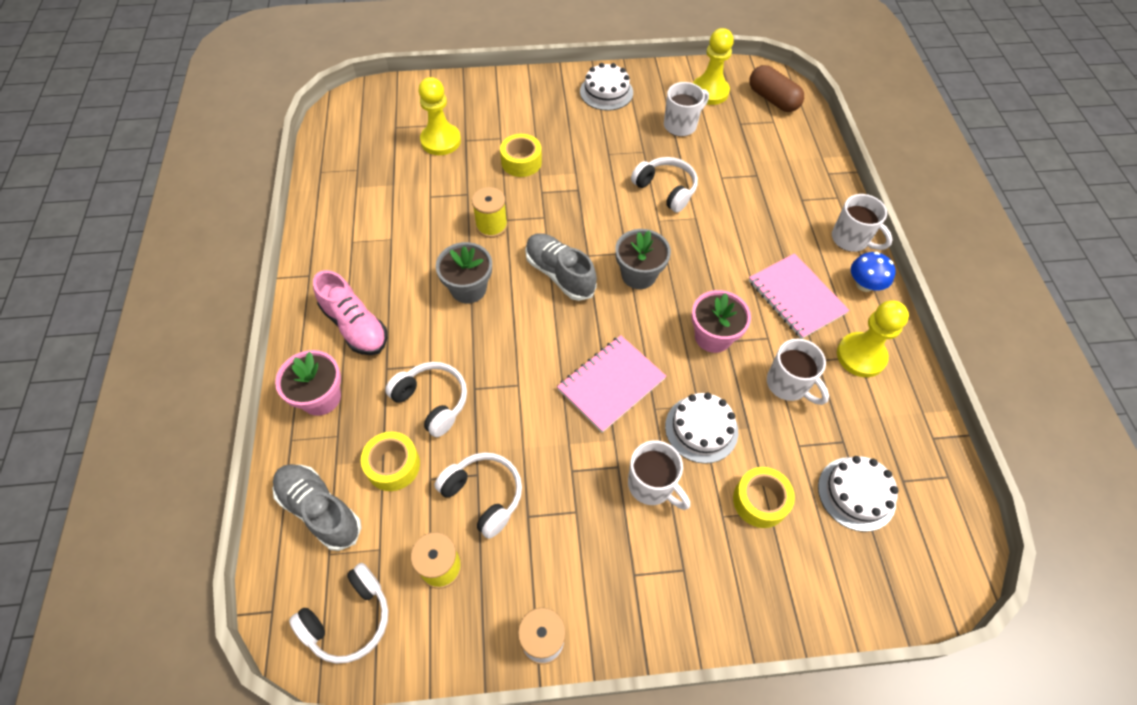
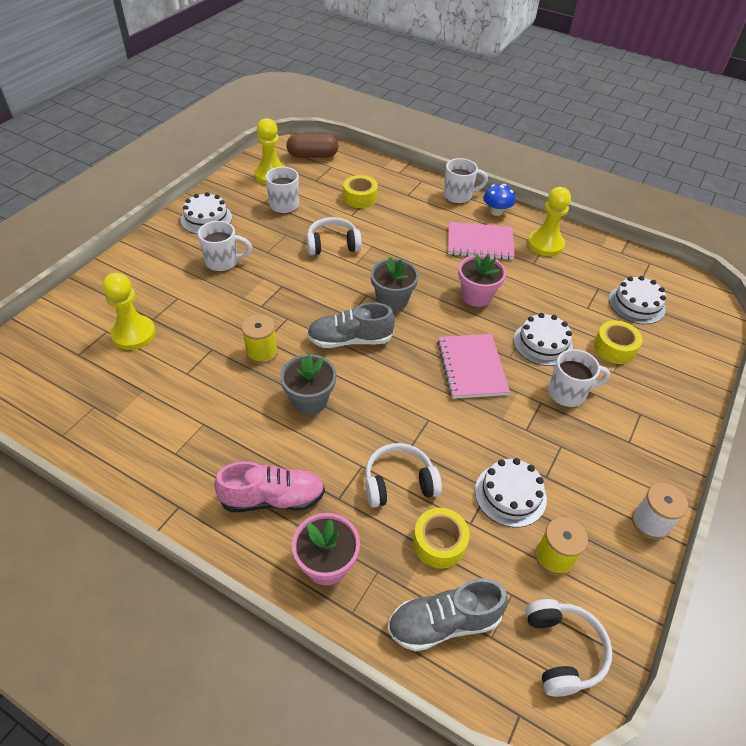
camera: 55 degrees left, 10 degrees down
white headphones [434,452,522,539] -> white cake [475,458,547,527]
yellow tape [500,134,542,177] -> yellow tape moved to [343,175,378,208]
white mug [767,339,829,405] -> white mug moved to [198,221,252,272]

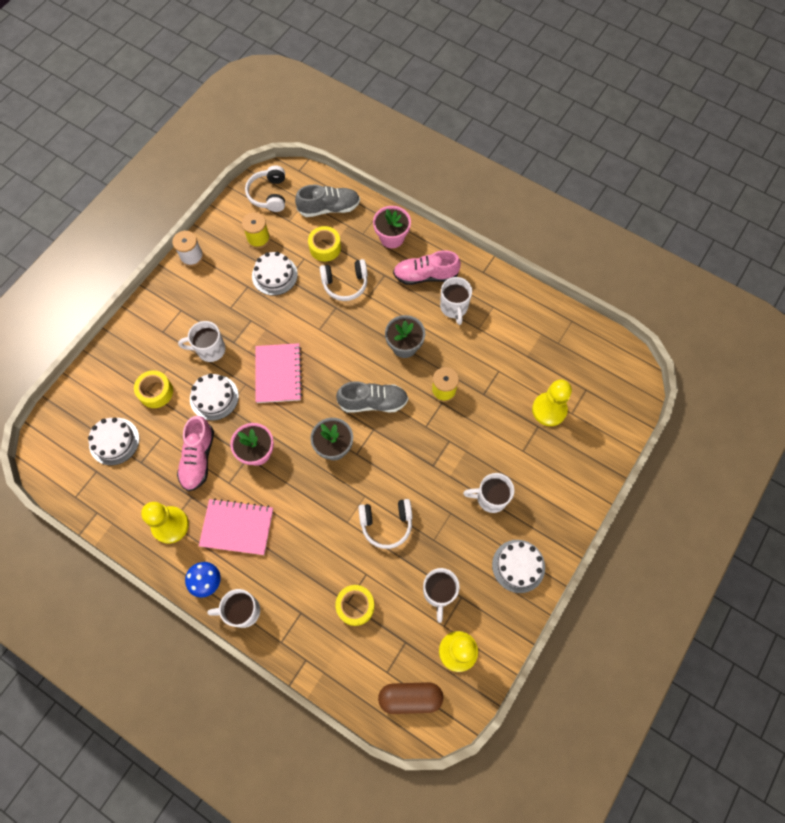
camera: 175 degrees left, 20 degrees up
none -> pink shoe [177,416,214,491]
none -> white mug [440,277,472,325]

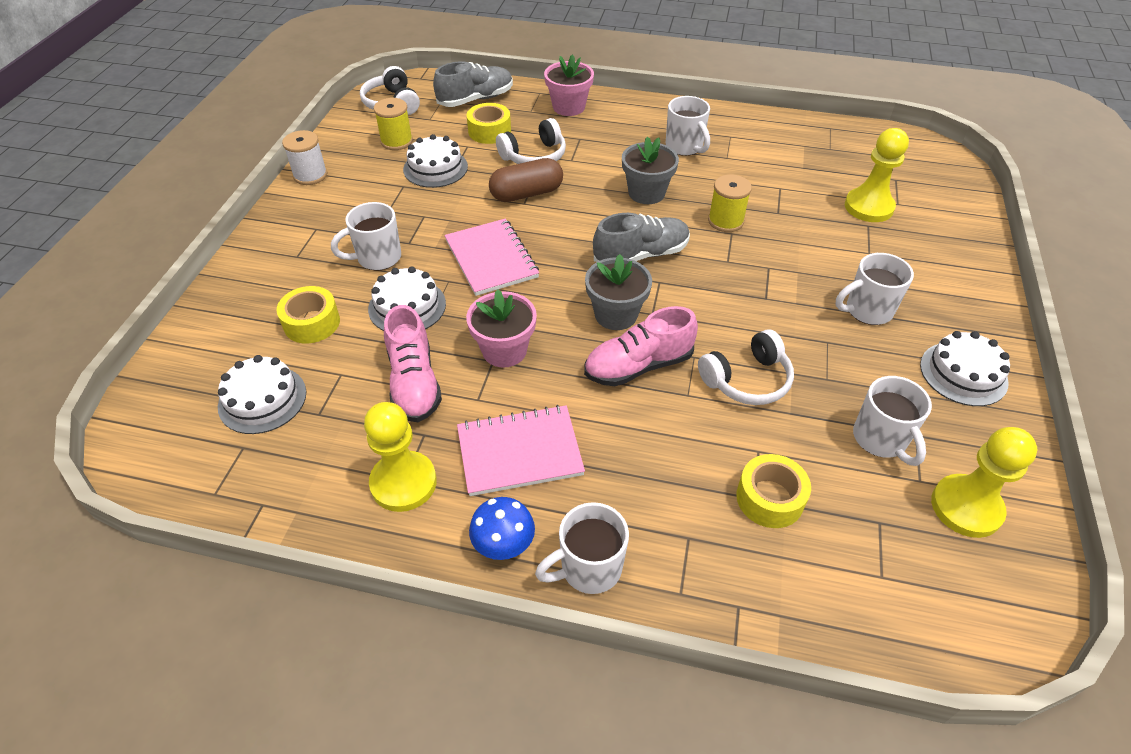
camera: 20 degrees left, 20 degrees down
brown capsule [378,682,443,714] -> brown capsule moved to [489,158,563,202]
pink shoe [393,250,461,285] -> pink shoe moved to [584,306,698,386]

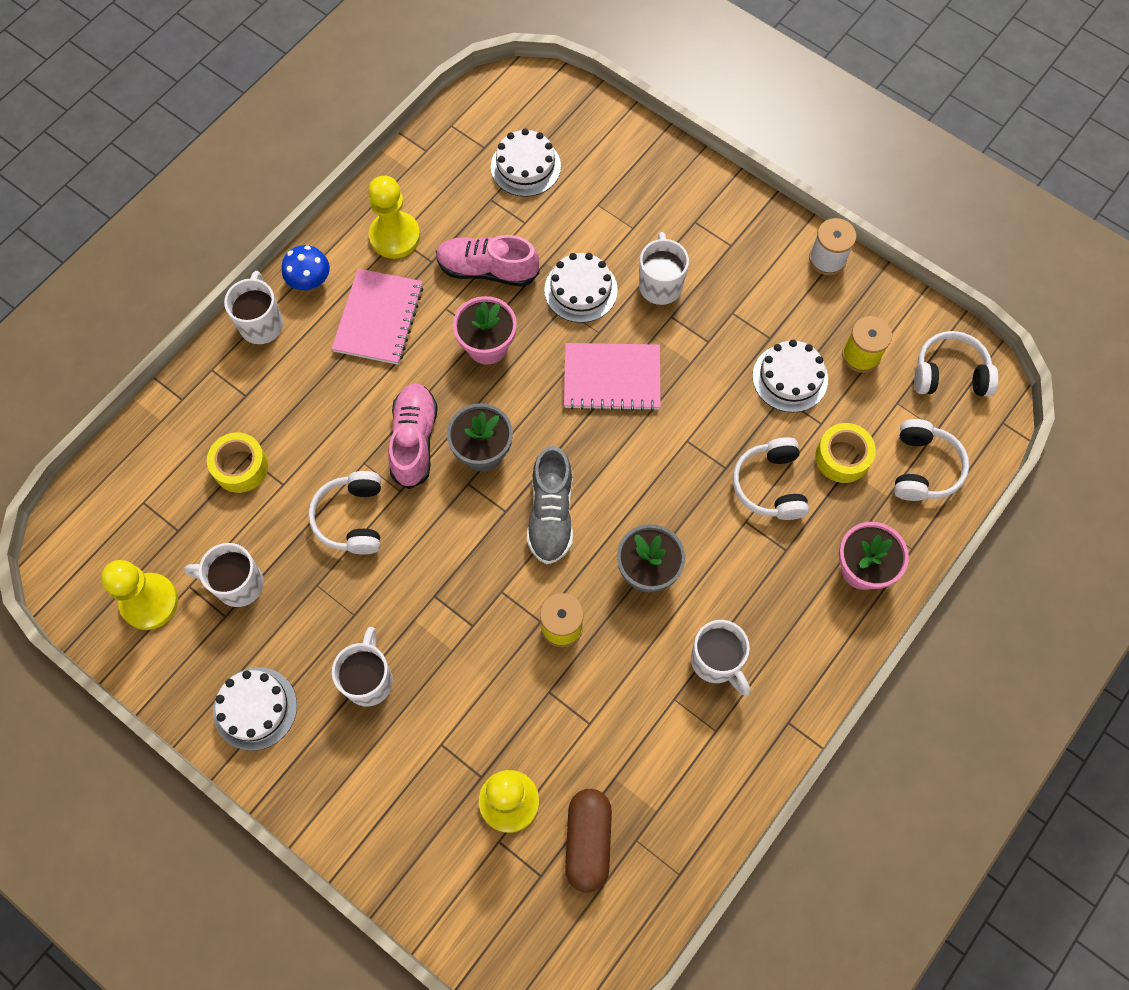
camera: 115 degrees right, 20 degrees up
yellow tape [276,286,340,343] -> none
grey shoe [433,61,513,107] -> white headphones [894,419,969,501]
brown capsule [489,158,563,202] -> brown capsule moved to [565,789,612,893]
white mug [666,96,710,156] -> white mug turned 120 degrees counterclockwise [691,620,750,695]

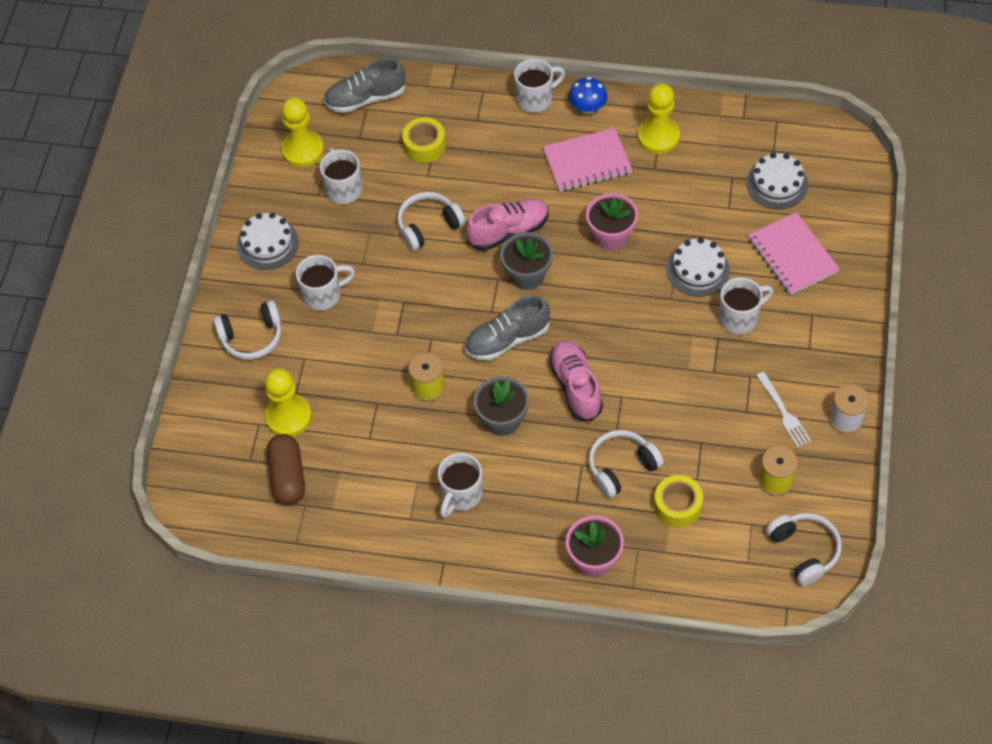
camera: 65 degrees right, 10 degrees down
pink shoe [436,235,539,287] -> pink shoe moved to [549,340,603,421]
pink notebook [564,343,661,411] -> pink notebook moved to [748,212,840,295]
brown capsule [565,789,612,893] -> brown capsule turned 75 degrees counterclockwise [267,434,305,505]
white cake [753,340,828,413] -> none
white headphones [894,419,969,501] -> white headphones moved to [213,300,281,360]
none -> grey shoe [324,58,406,113]
none -> white fork [756,372,811,448]

